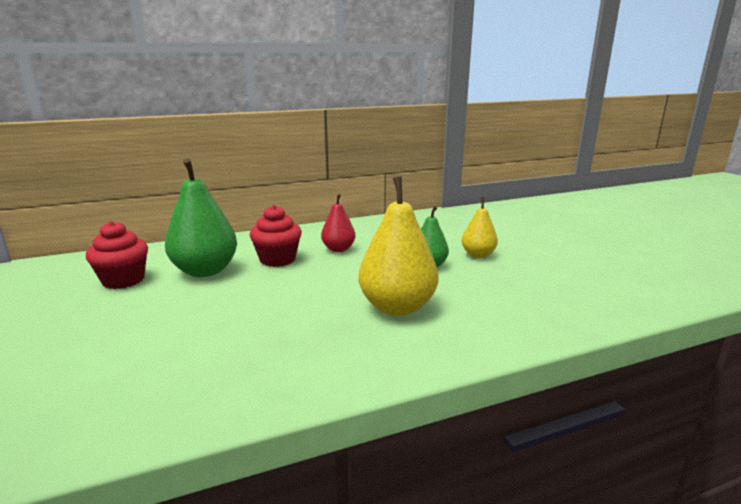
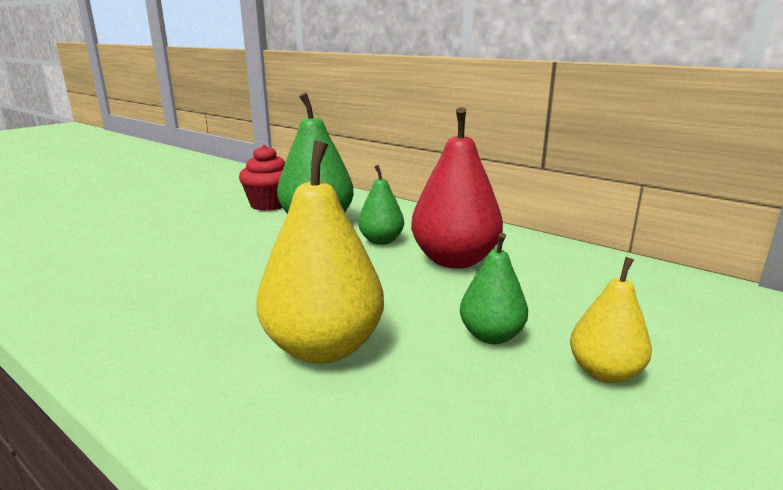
camera: 60 degrees right, 0 degrees up
red cupcake [250,205,302,267] -> green pear [358,165,404,245]
red pear [321,194,356,252] -> red pear [411,107,503,269], size x1.77

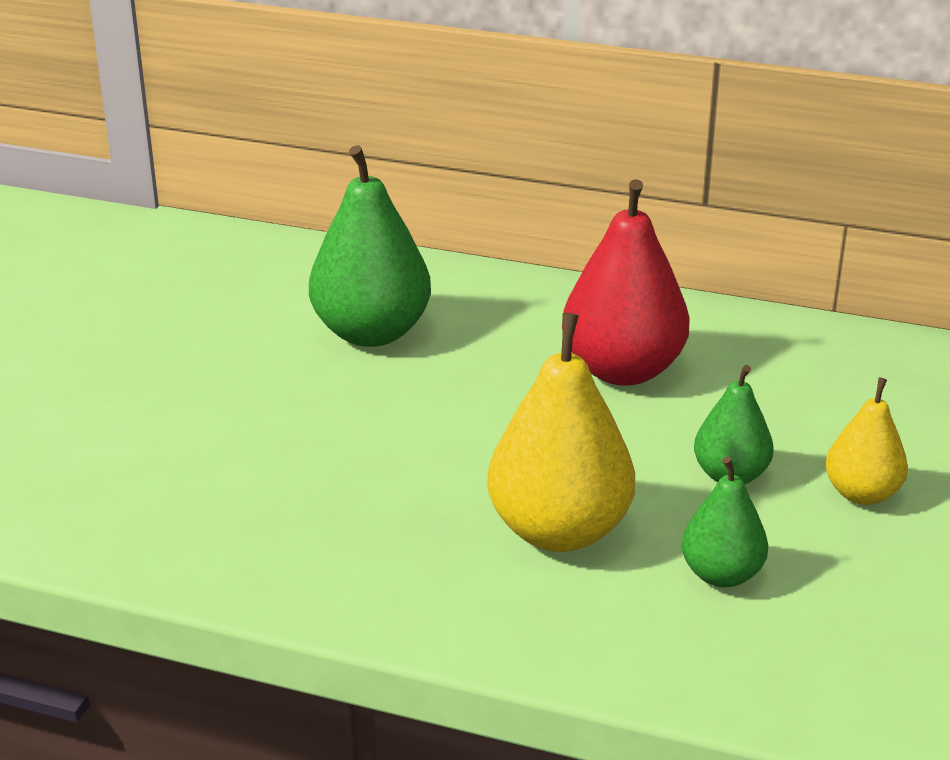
camera: 20 degrees left, 10 degrees up
red cupcake [239,145,285,211] -> none
green pear [358,165,404,245] -> green pear moved to [681,457,768,587]

